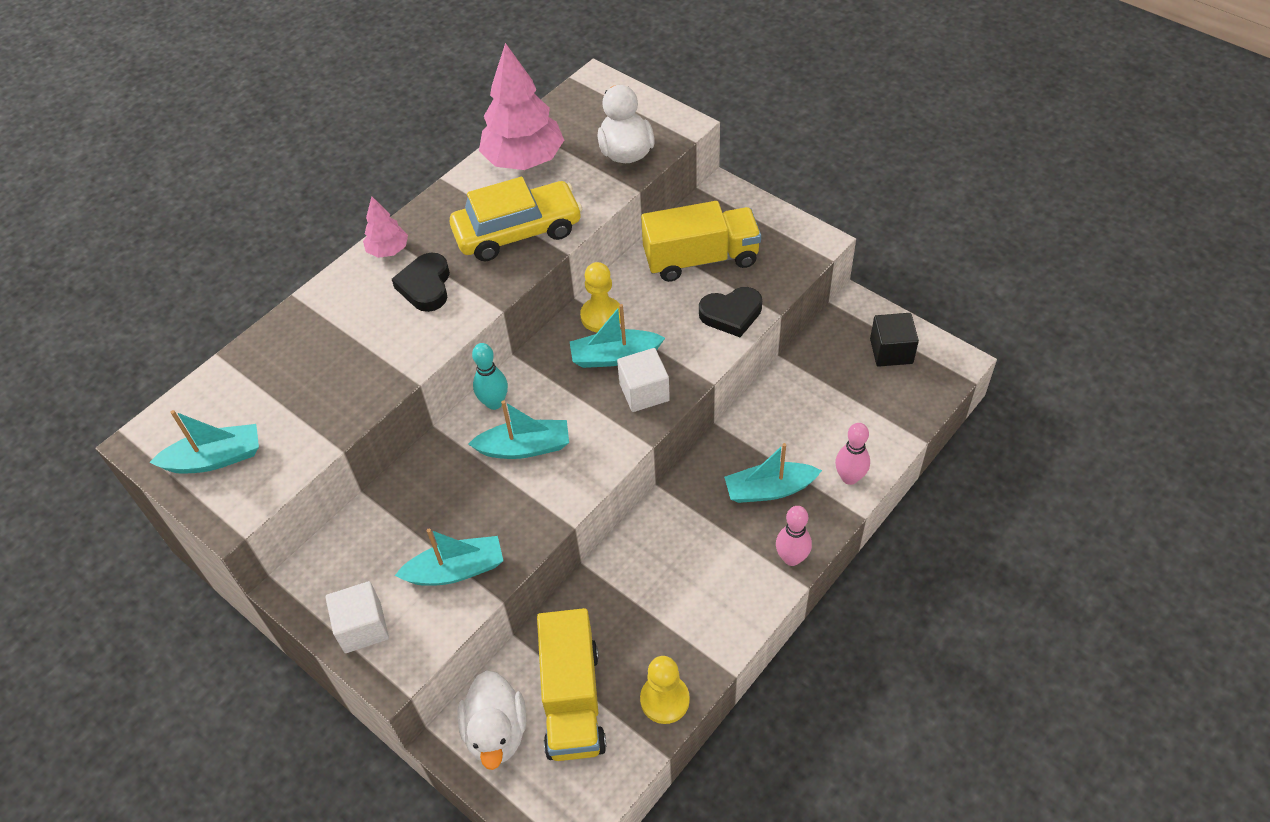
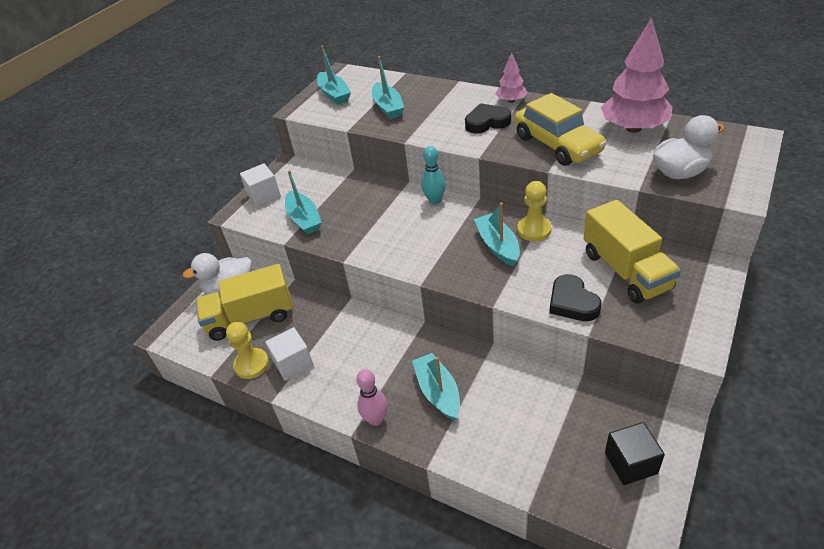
camera: 80 degrees right, 10 degrees down
turquoise boat [468,400,569,459] -> turquoise boat moved to [372,56,404,119]
white cube [617,348,670,412] -> white cube moved to [265,327,313,381]
pink bowling pin [835,423,870,485] -> none

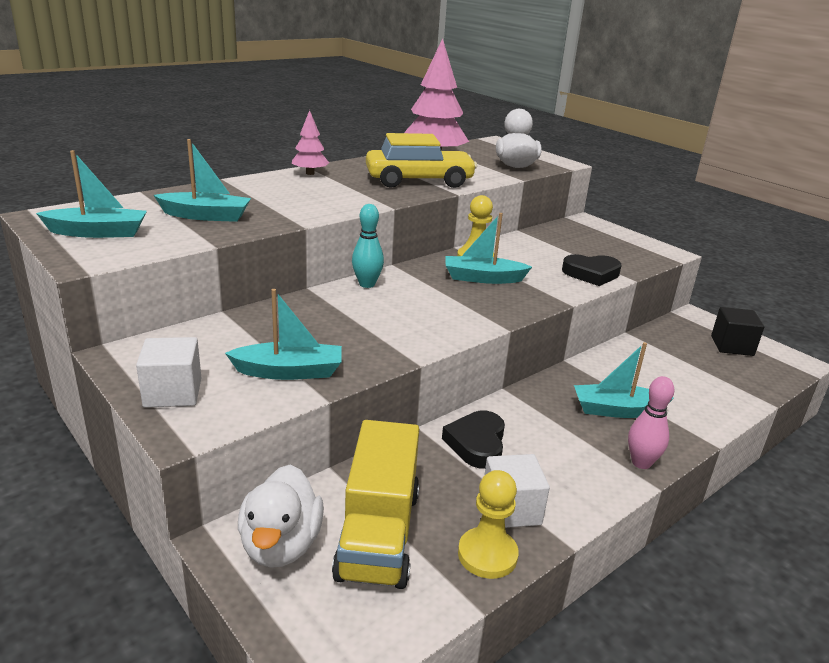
camera: 75 degrees left, 15 degrees down
black heart [465,103,511,134] -> black heart moved to [442,410,505,469]
yellow truck [583,200,681,304] -> none

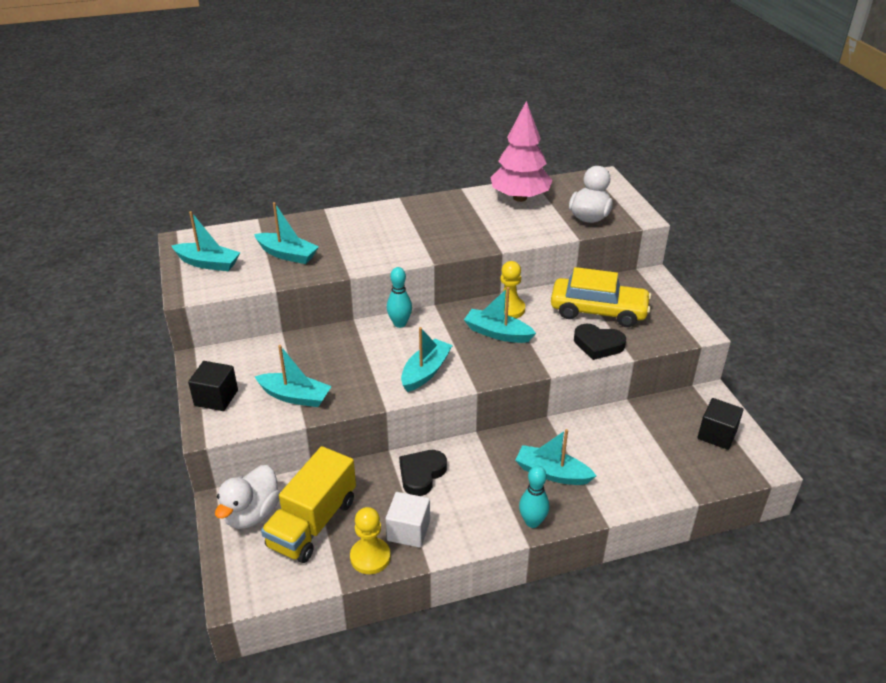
camera: 25 degrees right, 10 degrees up
white cube [136,337,201,408] -> black cube [188,361,238,411]
pink tree [292,110,329,175] -> none
yellow car [366,133,477,188] -> yellow car moved to [551,267,652,327]
pink bowling pin [628,376,674,469] -> turquoise bowling pin [519,466,549,528]
none -> turquoise boat [401,327,453,392]

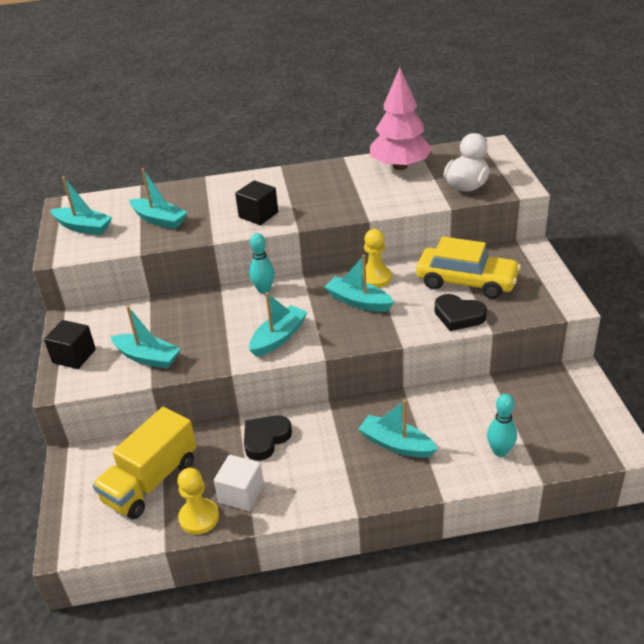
camera: 10 degrees right, 0 degrees up
white duck [215,465,280,529] -> none
turquoise bowling pin [519,466,549,528] -> turquoise bowling pin moved to [487,394,517,457]
black cube [698,398,743,450] -> black cube moved to [235,180,278,225]

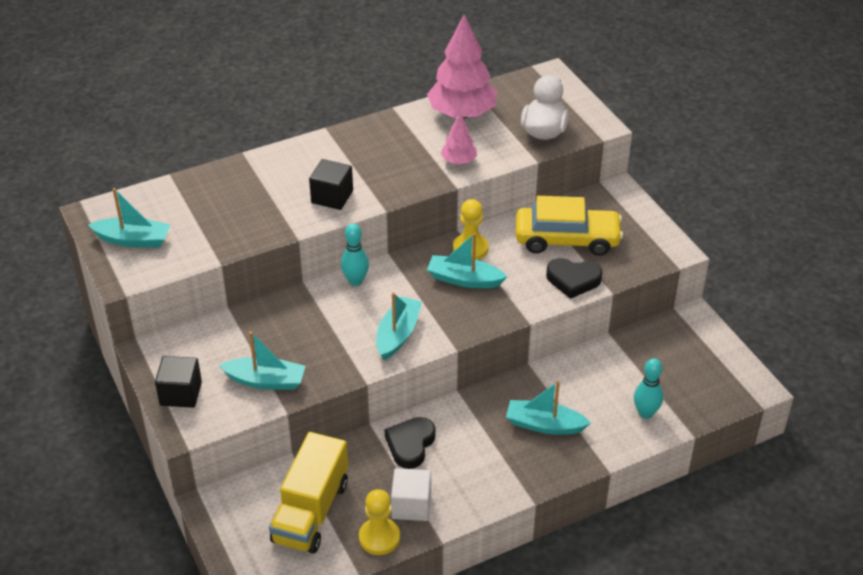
camera: 20 degrees left, 5 degrees up
turquoise boat [129,168,187,229] -> none
none -> pink tree [441,113,477,164]

